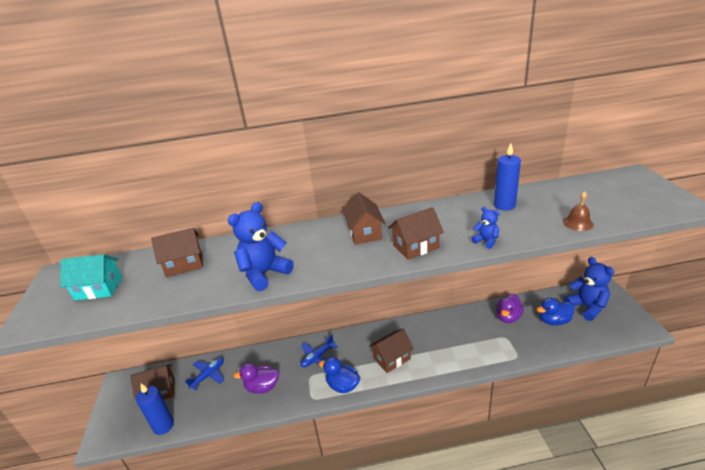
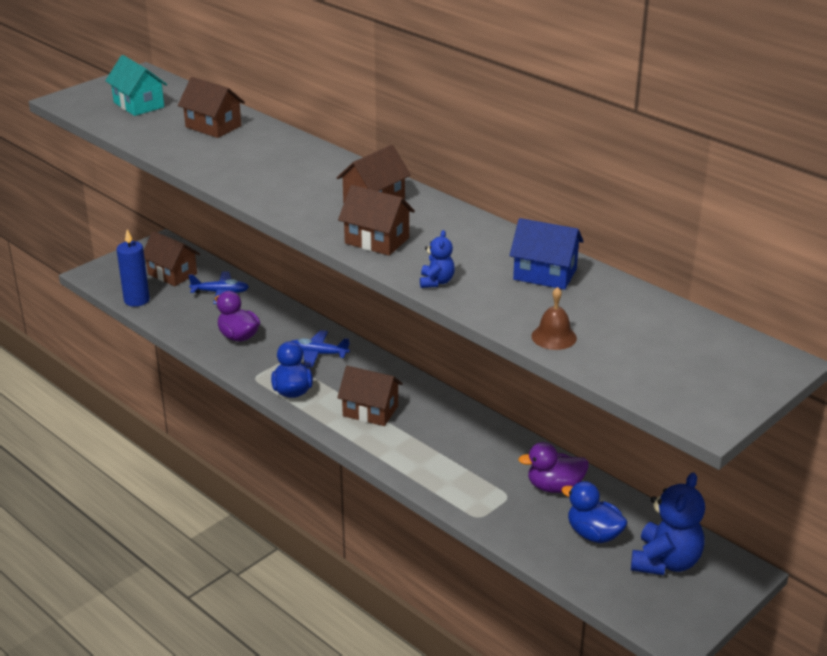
camera: 50 degrees right, 0 degrees up
blue teddy bear [228,202,294,291] -> none
blue candle [494,144,521,211] -> blue house [509,218,584,290]

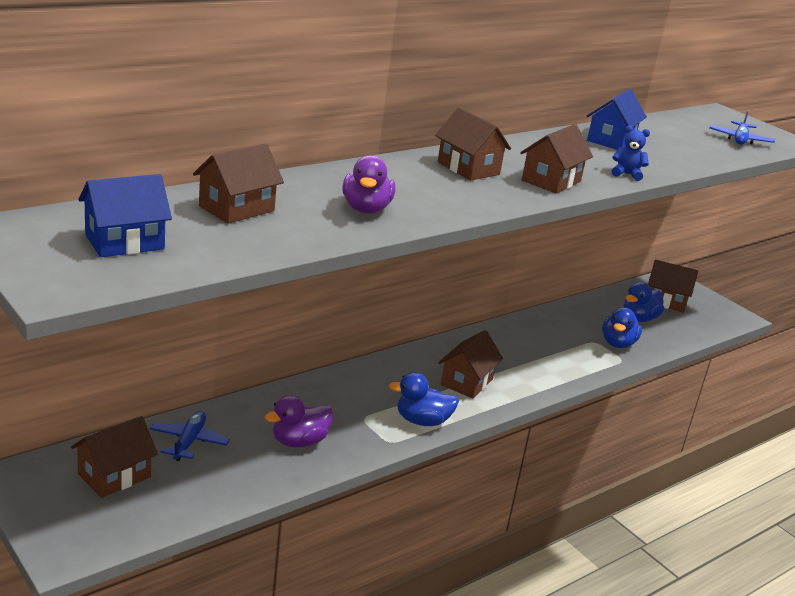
camera: 85 degrees left, 5 degrees down
turquoise house [105,55,167,116] -> blue house [78,174,172,257]
blue candle [116,229,150,307] -> none
blue plane [291,330,350,368] -> blue plane moved to [709,110,775,145]
purple duck [518,442,589,493] -> purple duck moved to [342,155,395,214]
brown bell [531,287,577,350] -> none
blue teddy bear [631,473,705,575] -> brown house [648,260,698,313]
none -> blue duck [602,307,642,348]

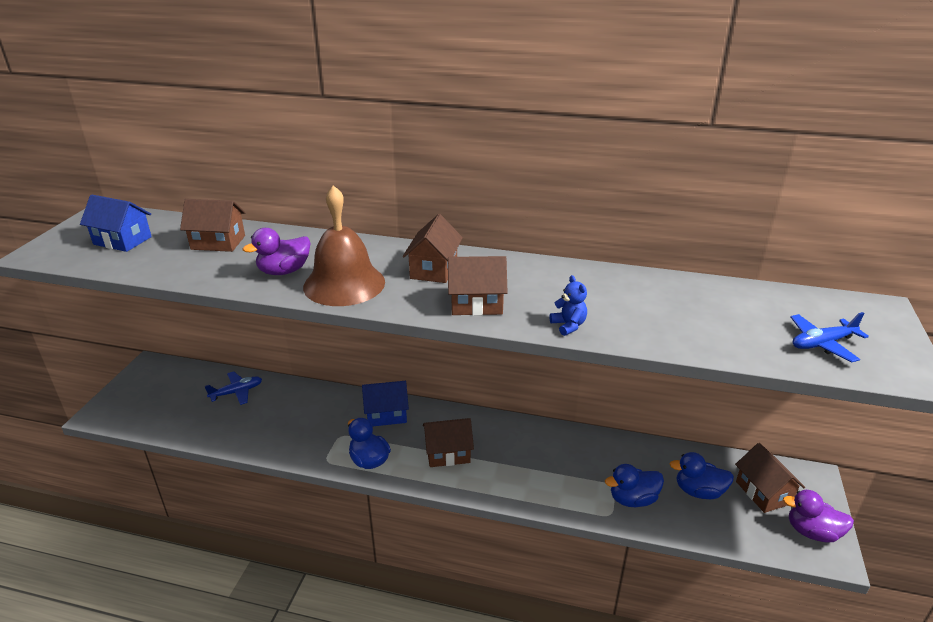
camera: 55 degrees right, 5 degrees up
brown house [71,416,158,498] -> none
purple duck [265,395,333,447] -> purple duck moved to [783,490,854,542]
blue house [587,89,647,150] -> blue house moved to [362,381,409,427]
none -> brown bell [303,185,385,306]

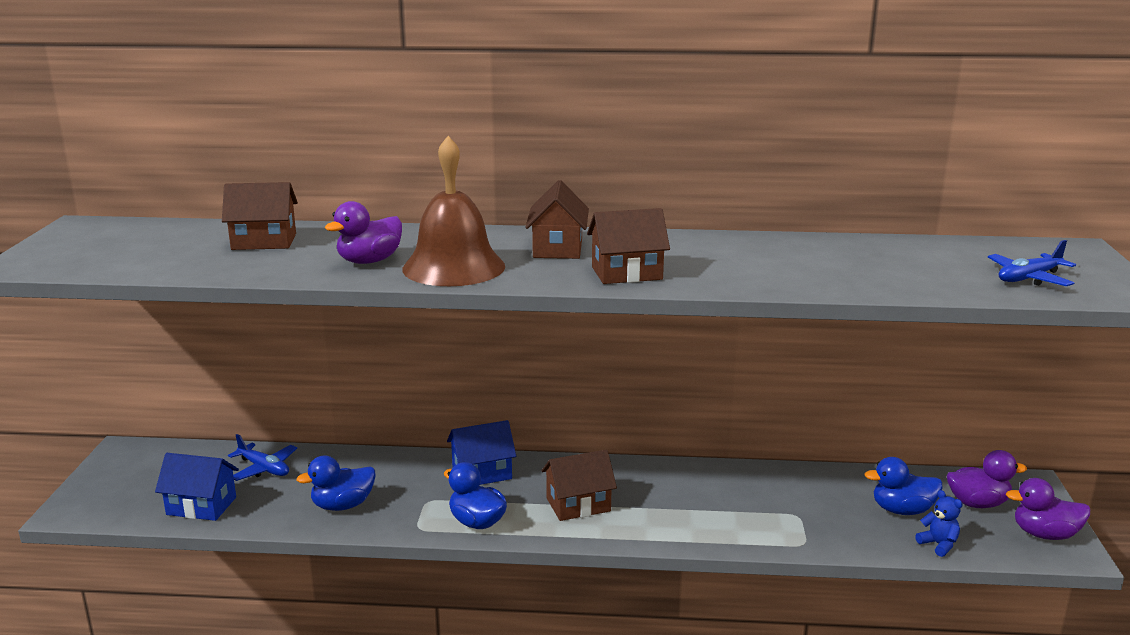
camera: 10 degrees left, 10 degrees down
blue house [80,195,152,252] -> blue house moved to [155,453,239,521]
blue plane [205,371,262,405] -> blue plane turned 75 degrees clockwise [228,434,297,481]
blue teddy bear [550,275,587,336] -> blue teddy bear moved to [915,490,963,557]
blue duck [605,464,664,507] -> blue duck moved to [296,456,375,511]
brown house [735,443,805,513] -> purple duck [947,450,1027,508]

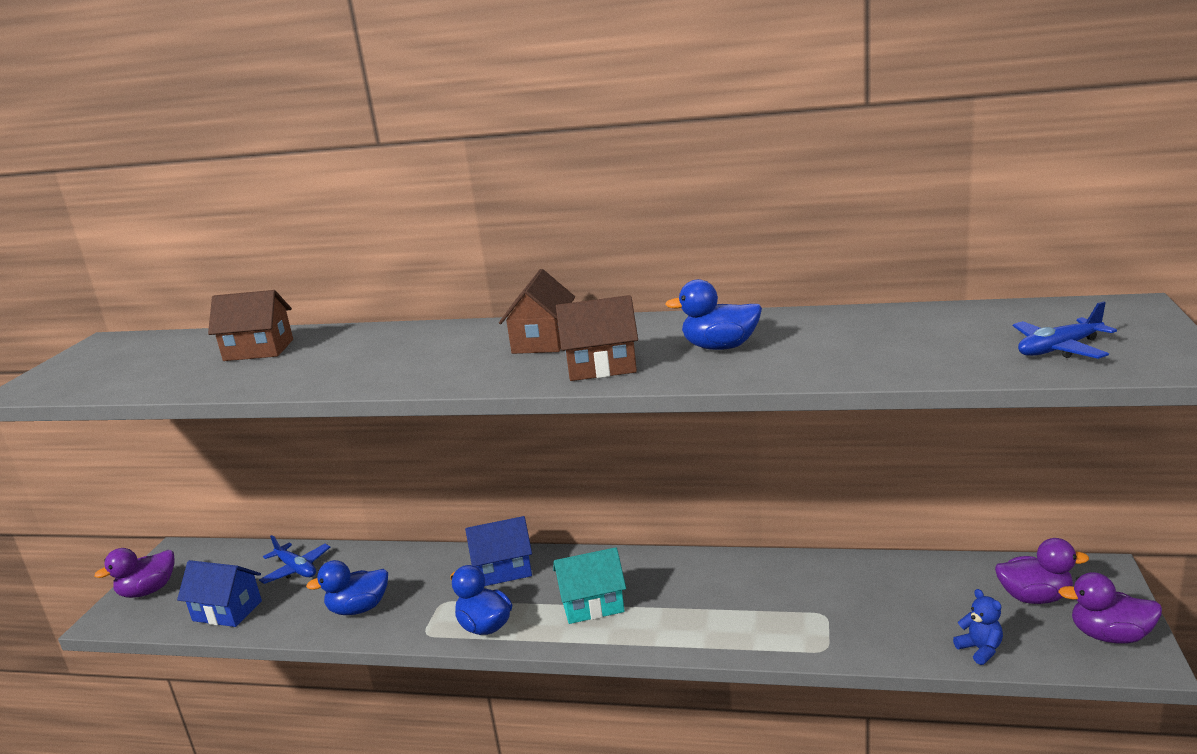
camera: 10 degrees right, 0 degrees up
purple duck [325,201,402,264] -> purple duck moved to [95,548,174,598]
brown bell [402,136,505,286] -> none
brown house [541,450,617,521] -> turquoise house [553,547,626,624]
blue duck [864,457,942,515] -> blue duck moved to [665,279,762,350]

